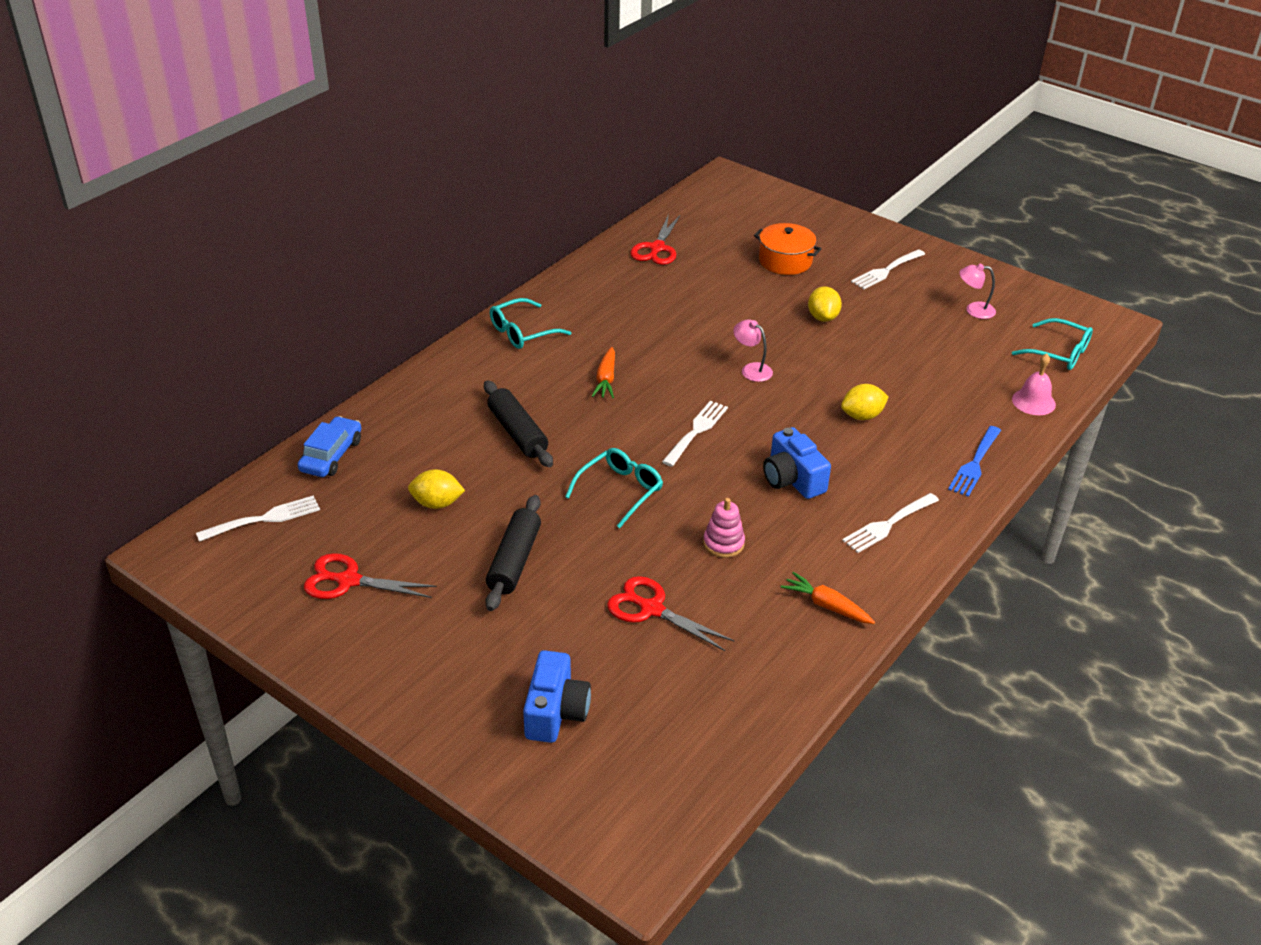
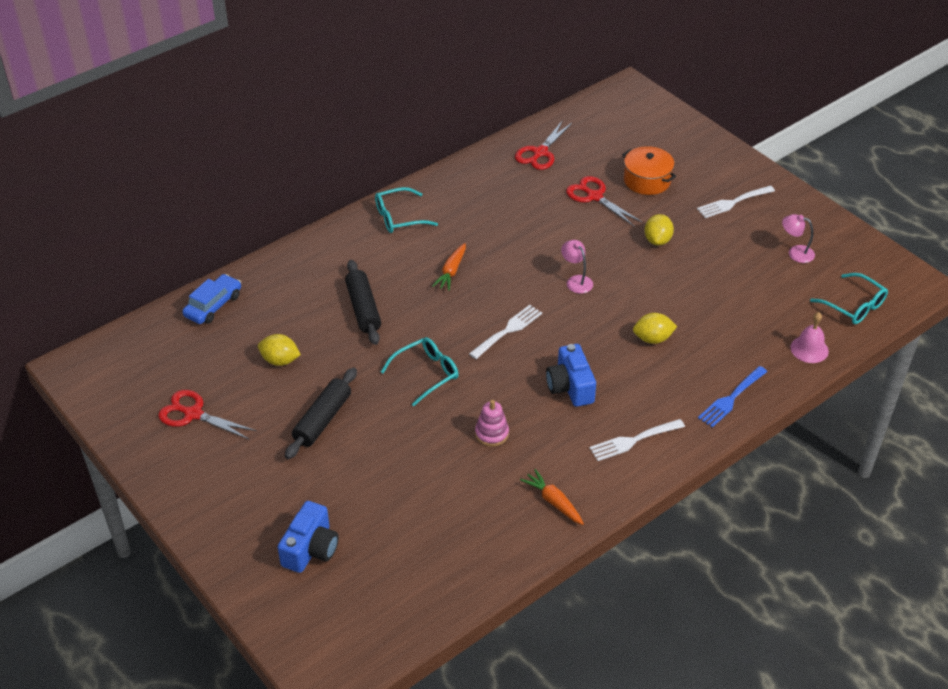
camera: 15 degrees right, 5 degrees up
white fork [196,495,320,542] -> none
red scissors [607,576,734,651] -> red scissors moved to [566,176,642,226]

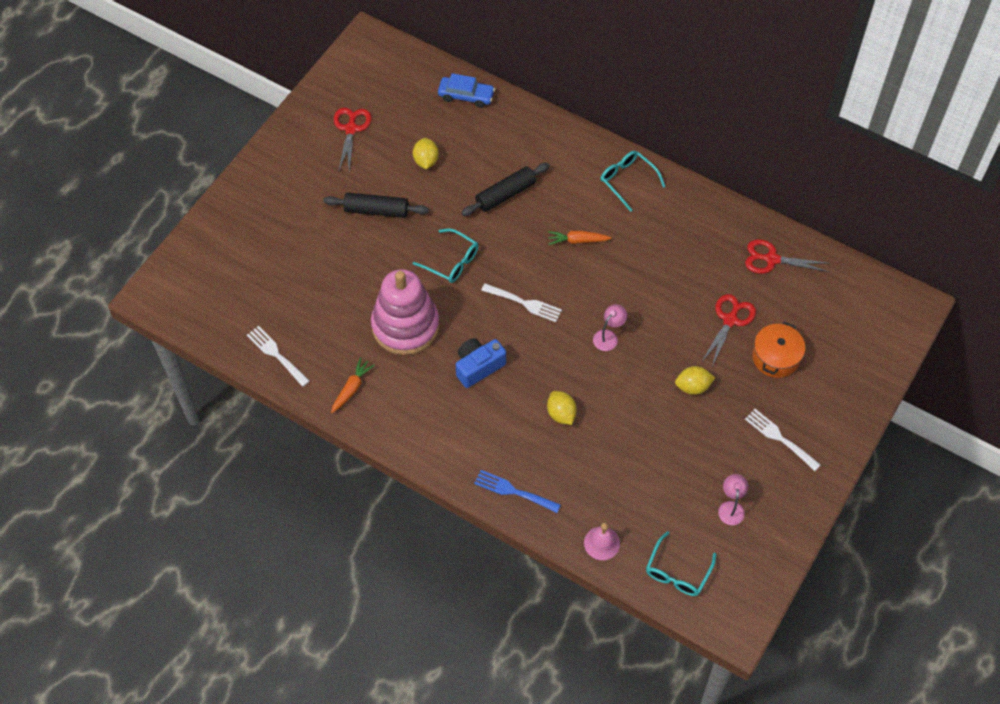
camera: 70 degrees right, 15 degrees up
blue camera [278,501,339,573] -> none
pink stacking toy [475,400,509,447] -> pink stacking toy [371,269,440,355], size x2.39
white fork [589,419,685,461] -> white fork moved to [247,326,310,387]

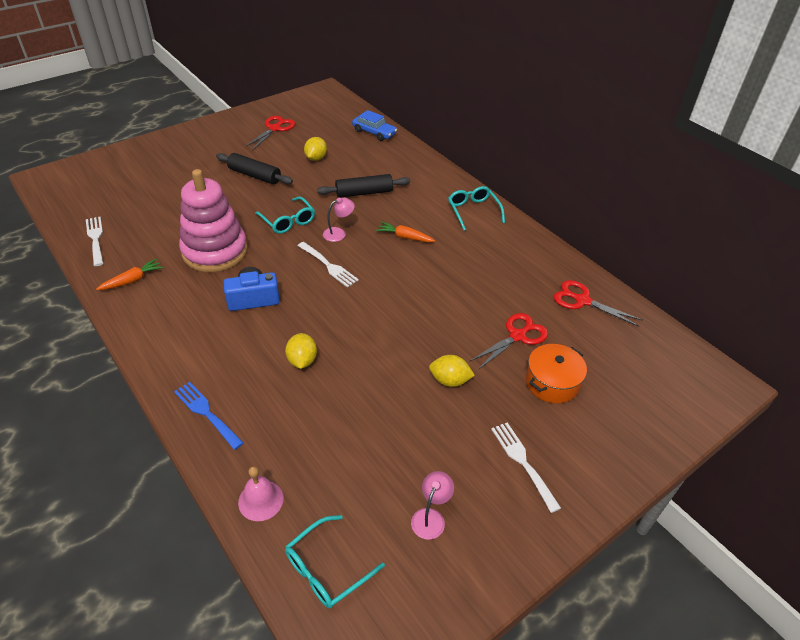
camera: 20 degrees right, 15 degrees down
pink lamp [593,304,627,351] -> pink lamp moved to [323,198,355,242]

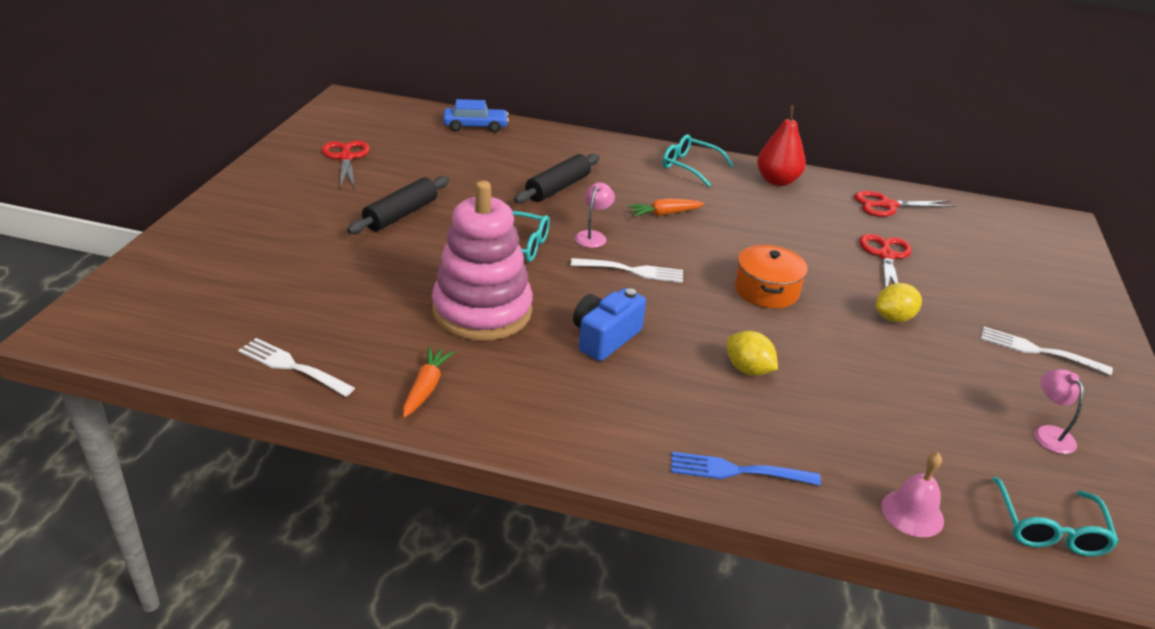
camera: 40 degrees left, 10 degrees down
black rolling pin [216,153,293,184] -> black rolling pin turned 45 degrees counterclockwise [347,176,449,234]
yellow lemon [304,137,327,161] -> none
orange pot [526,344,587,403] -> orange pot moved to [735,245,808,308]
none -> red pear [757,105,806,186]

